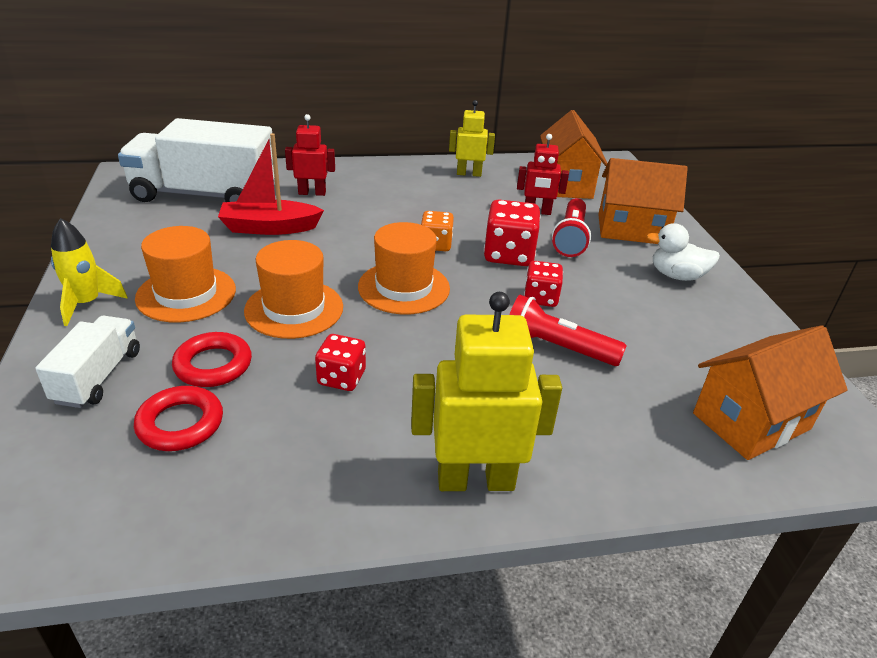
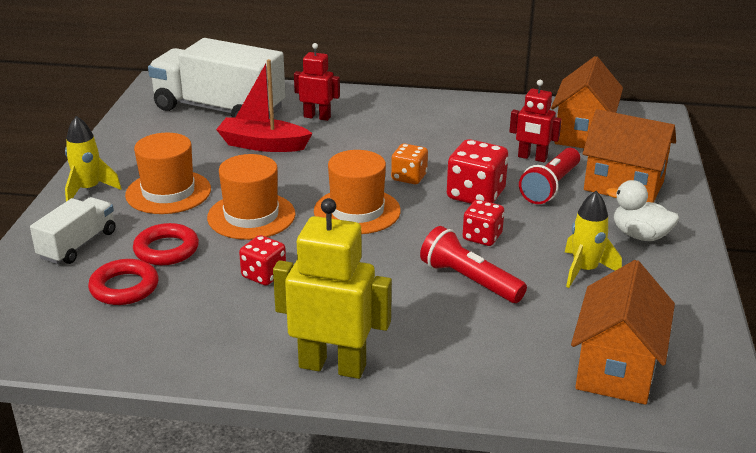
camera: 20 degrees right, 5 degrees down
yellow robot [449,100,495,177] -> none
orange house [693,325,848,460] -> orange house turned 60 degrees counterclockwise [571,260,675,405]
none -> yellow rocket [565,191,622,288]

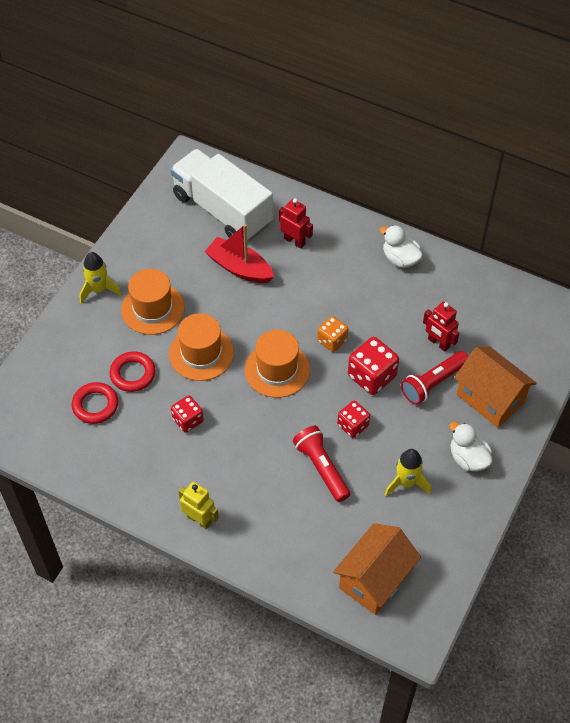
camera: 20 degrees right, 25 degrees up
white truck [30,197,115,264] -> none
yellow robot [273,198,392,379] -> yellow robot [178,482,219,529], size x0.60
orange house [551,56,623,148] -> none
none -> white duck [380,225,423,268]

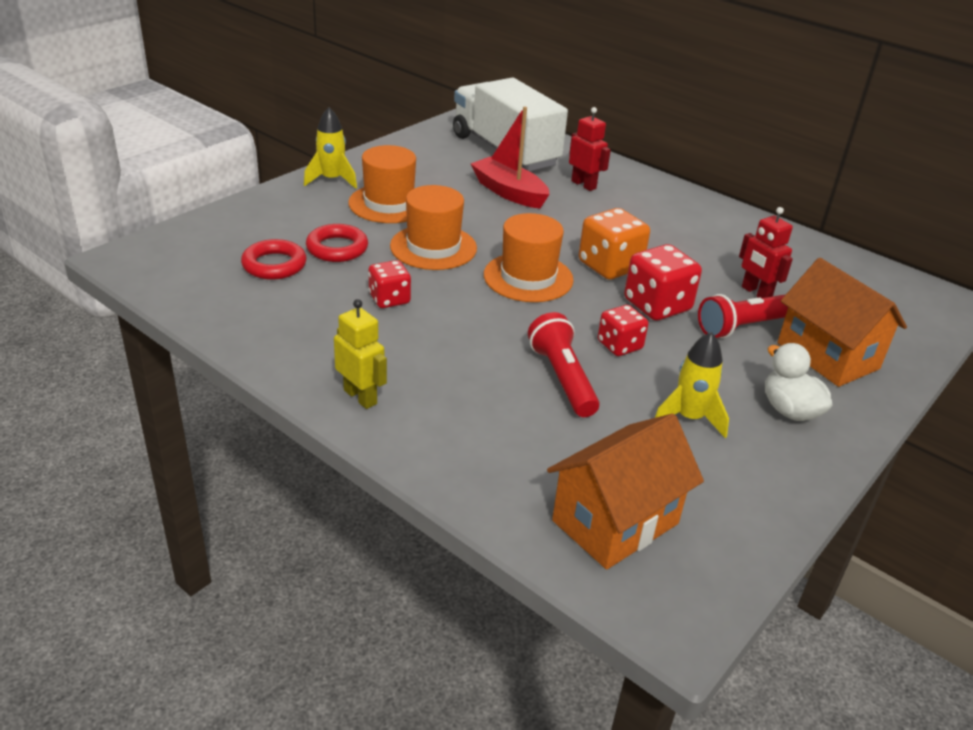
camera: 10 degrees right, 20 degrees down
orange dice [317,316,348,352] -> orange dice [579,208,650,280], size x1.58
white duck [380,225,423,268] -> none

